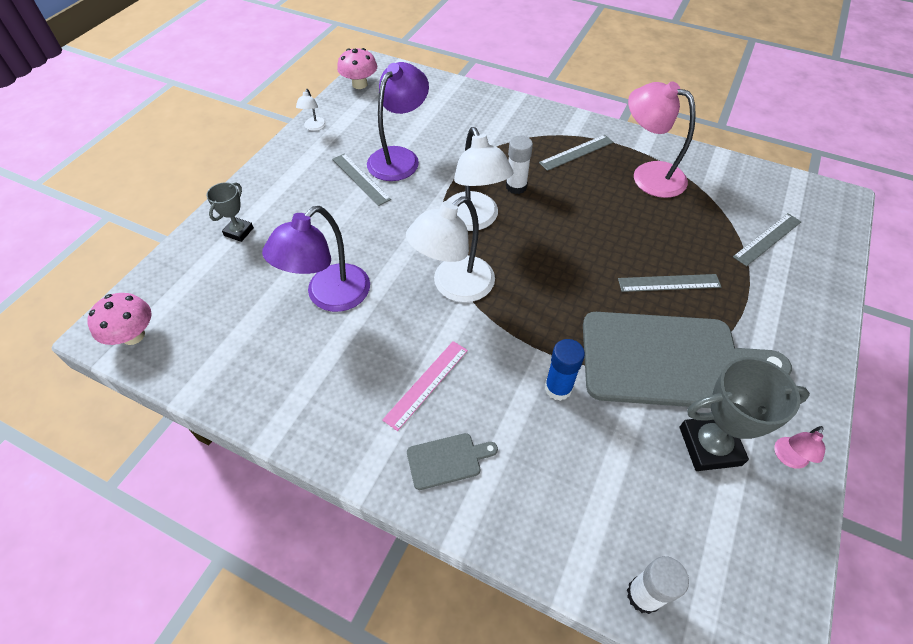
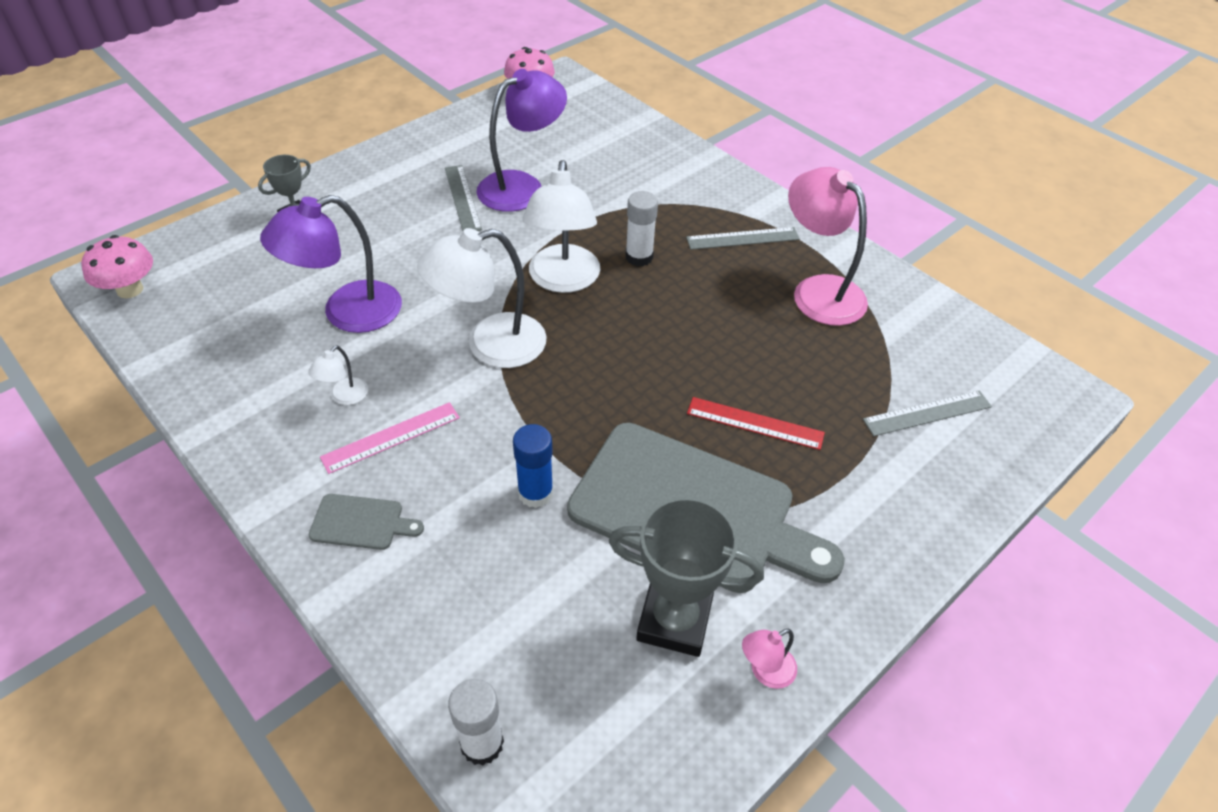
camera: 20 degrees right, 5 degrees down
white lamp [296,89,326,131] -> white lamp moved to [308,345,368,405]
grey ruler [618,274,721,292] -> red ruler [687,397,825,450]

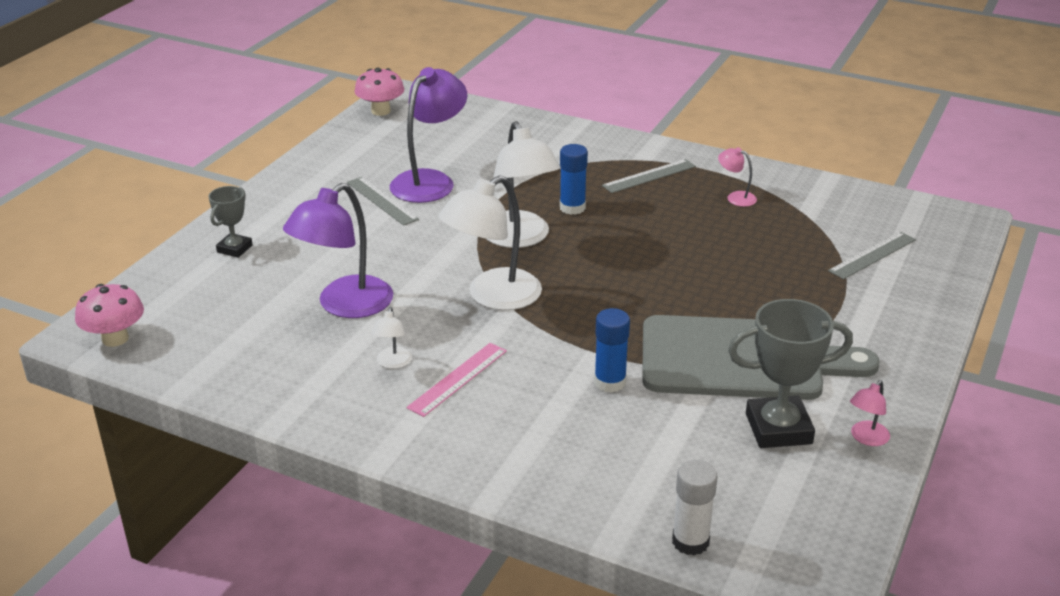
camera: 20 degrees left, 15 degrees down
grey cutting board [309,494,424,550] -> none
white glue stick [625,191,658,266] -> blue glue stick [560,144,588,215]
red ruler [687,397,825,450] -> none
pink lamp [788,167,868,326] -> pink lamp [718,147,757,207], size x0.45

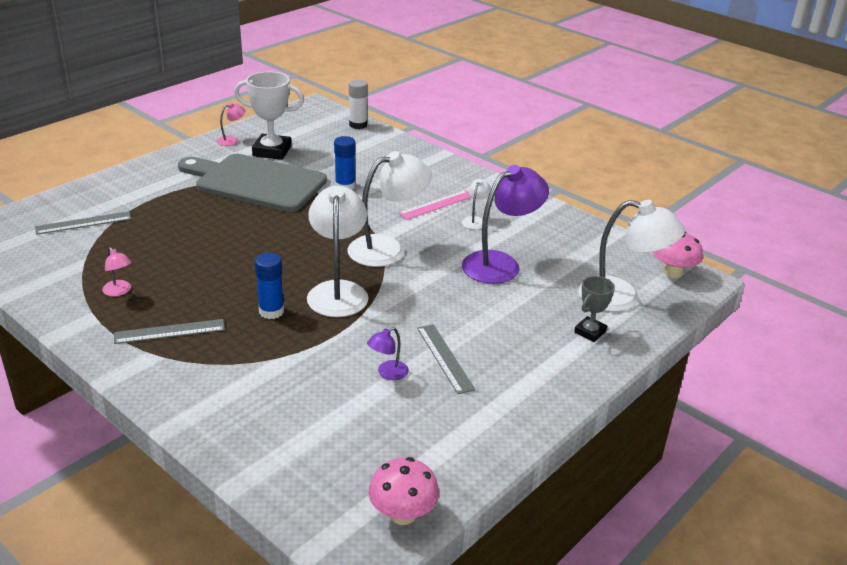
camera: 165 degrees left, 0 degrees up
purple lamp [390,67,467,203] -> purple lamp [367,327,409,380], size x0.45
grey trophy [728,299,853,448] -> white trophy [234,72,304,160]
none -> white lamp [578,200,685,312]

